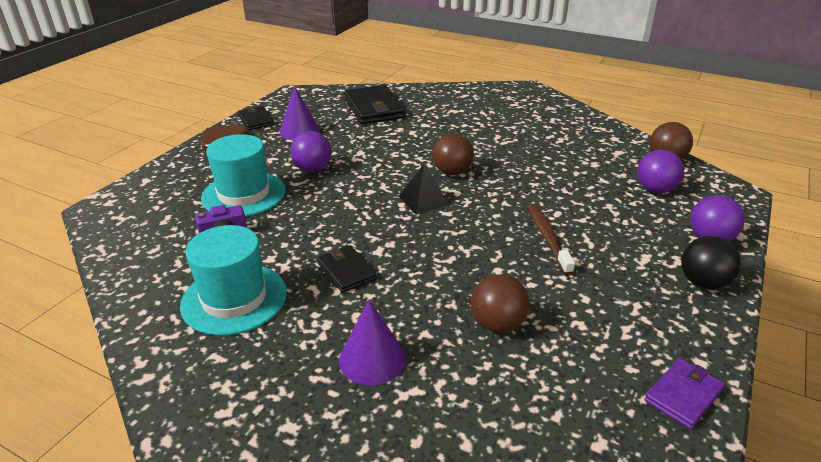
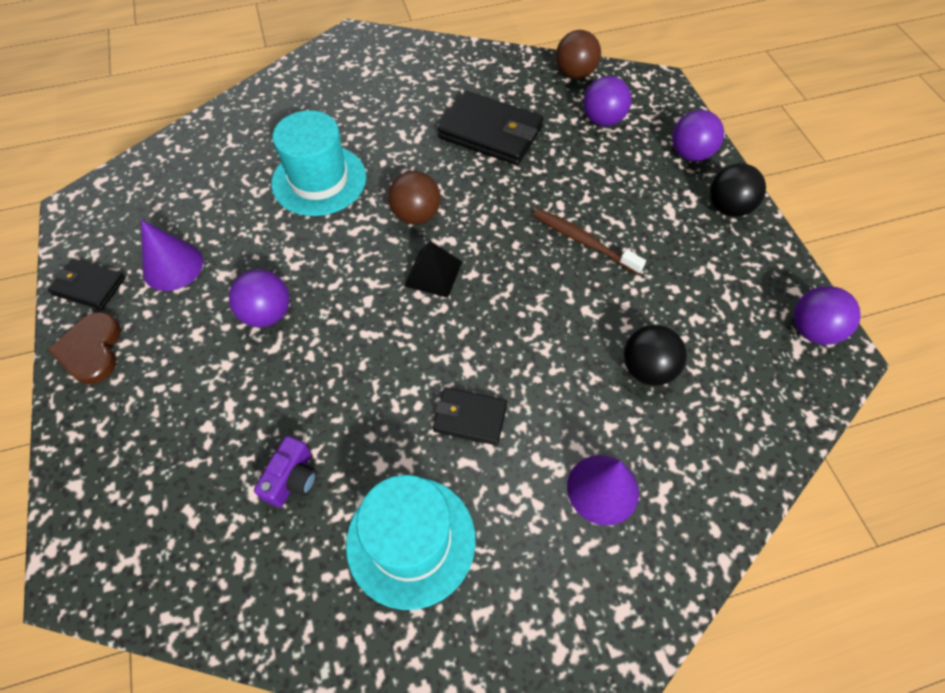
camera: 45 degrees left, 25 degrees up
turquoise hat [201,134,286,217] -> turquoise hat moved to [271,110,366,216]
black wallet [344,85,405,124] -> black wallet moved to [438,91,543,165]
brown ball [471,275,530,333] -> black ball [624,325,687,386]
purple wallet [644,358,725,429] -> purple ball [794,286,861,345]

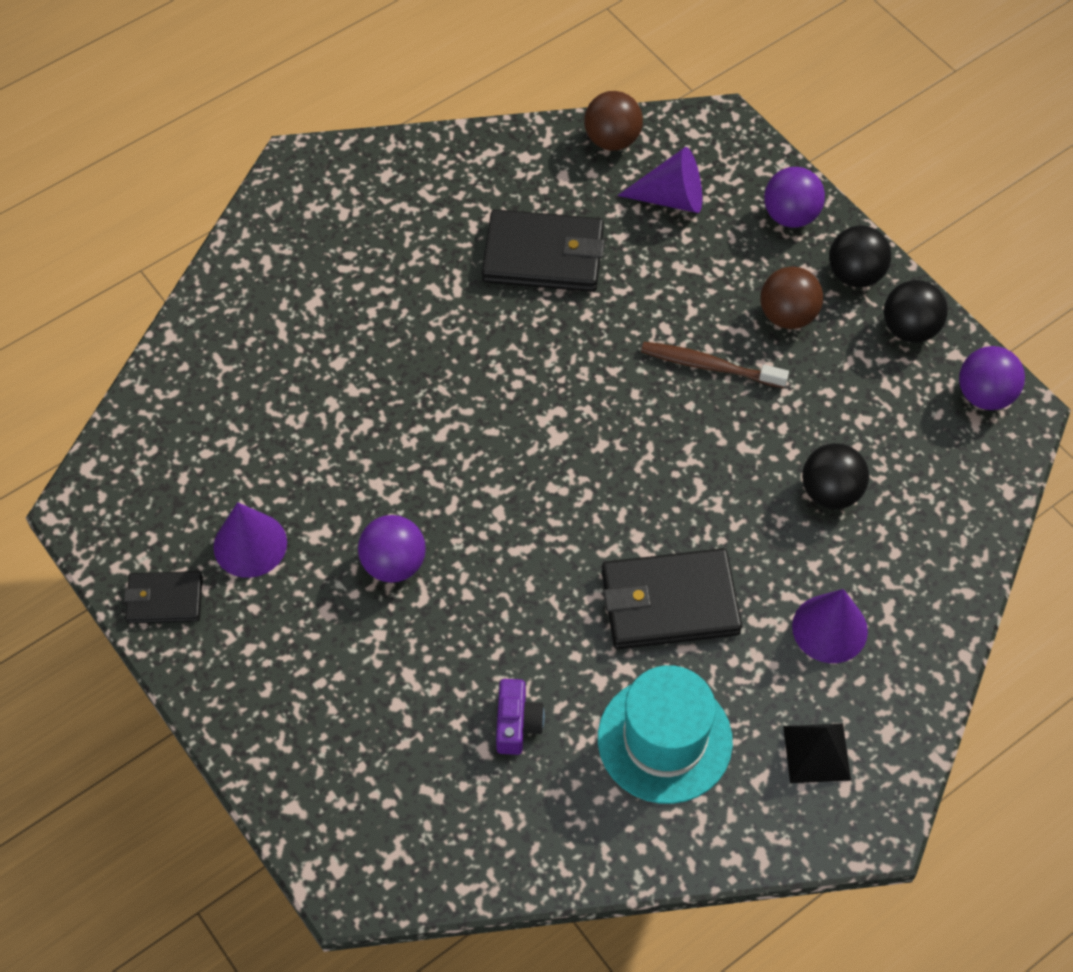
camera: 20 degrees left, 0 degrees up
brown heart [48,312,121,384] -> none
turquoise hat [271,110,366,216] -> none
brown ball [388,171,441,225] -> brown ball moved to [760,266,823,329]
black pyramid [404,241,462,298] -> black pyramid moved to [783,724,851,783]
black wallet [433,387,507,445] -> black wallet [602,548,742,649], size x1.75
purple ball [583,76,632,126] -> purple cone [618,147,702,213]
none -> black ball [884,280,948,343]

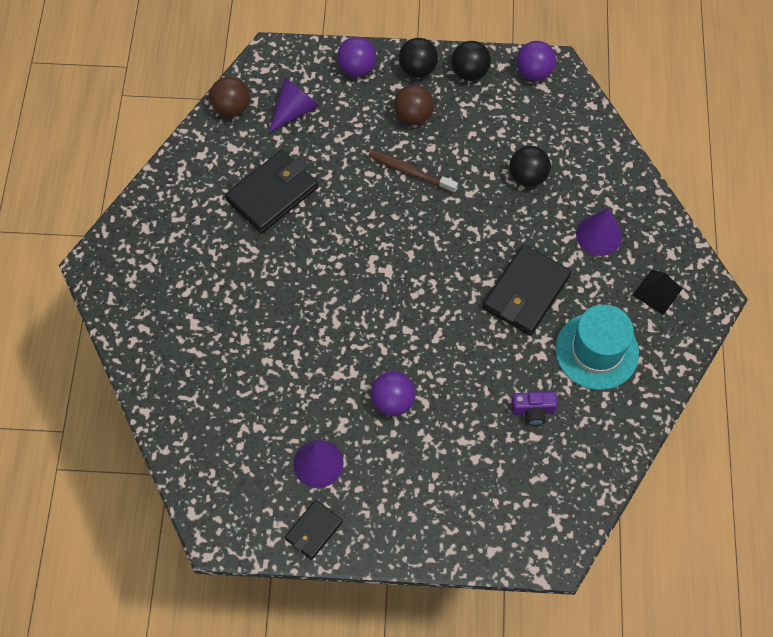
camera: 50 degrees left, 5 degrees up
purple camera [496,679,545,755] -> purple camera turned 135 degrees clockwise [511,392,558,426]
brown toothbrush [641,342,789,388] -> brown toothbrush turned 60 degrees clockwise [368,150,458,193]

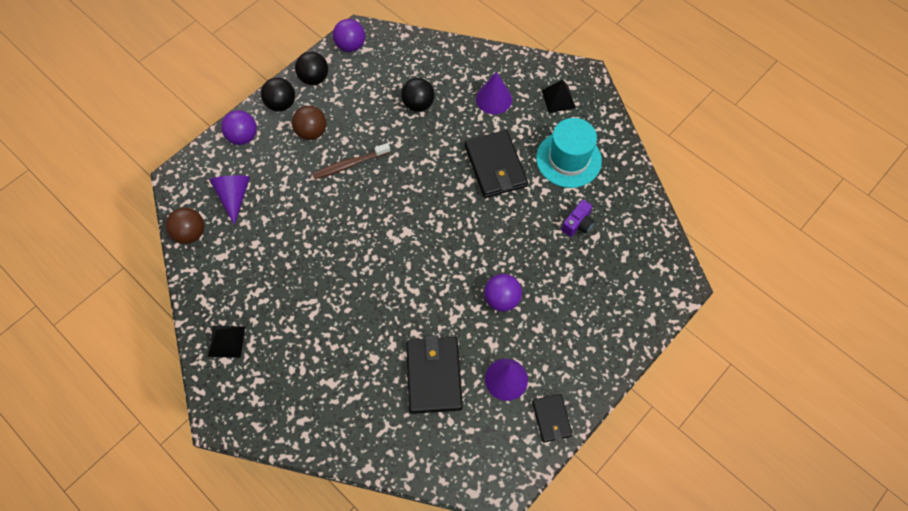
camera: 50 degrees left, 0 degrees up
black wallet [225,150,318,233] -> black wallet moved to [406,335,463,414]
none -> black pyramid [208,325,245,358]

